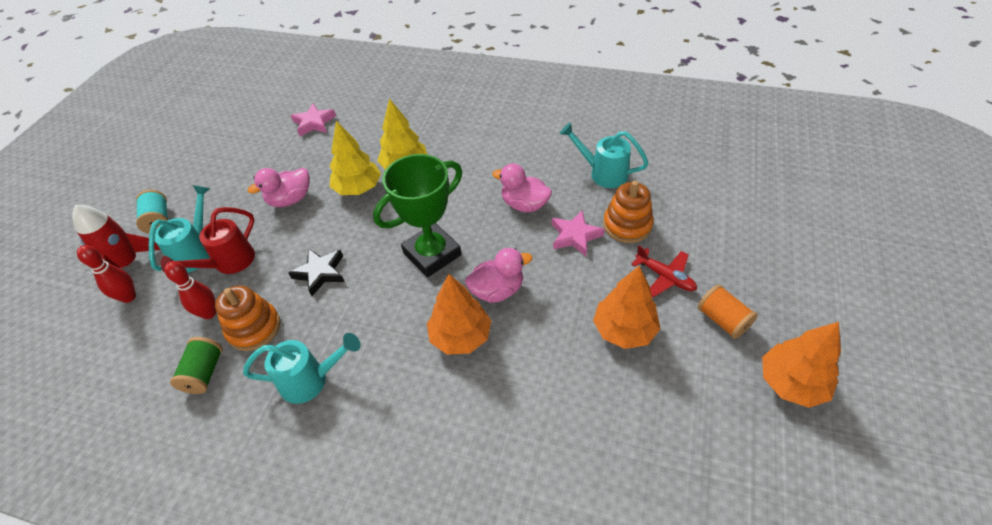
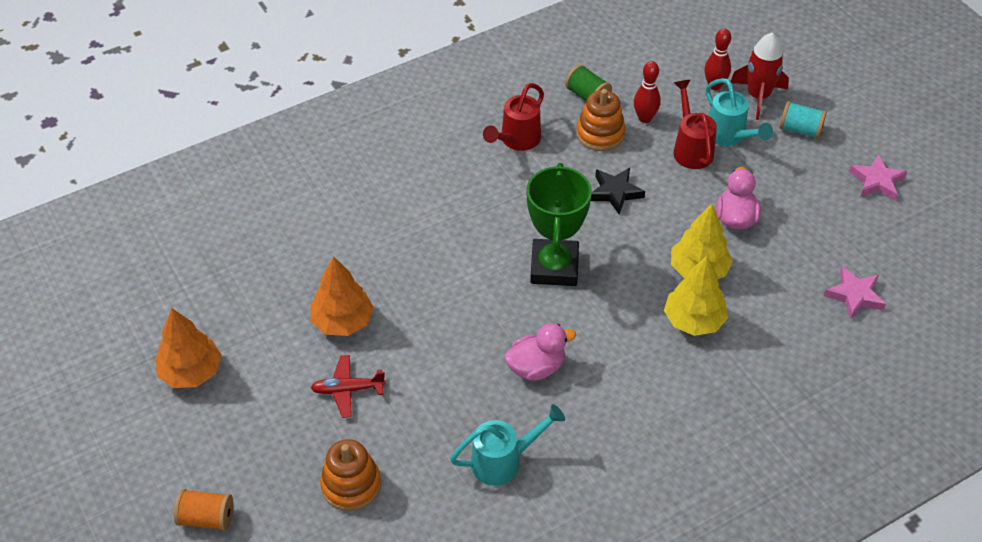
camera: 130 degrees right, 0 degrees up
turquoise watering can [243,333,360,404] -> red watering can [483,83,544,151]
orange tree [427,274,491,355] -> none
pink duck [465,248,532,303] -> none
pink star [552,210,605,256] -> pink star moved to [849,154,907,201]
orange stacking toy [603,181,653,243] -> orange stacking toy moved to [320,439,381,511]
orange spool [698,284,758,339] -> orange spool moved to [174,489,234,531]

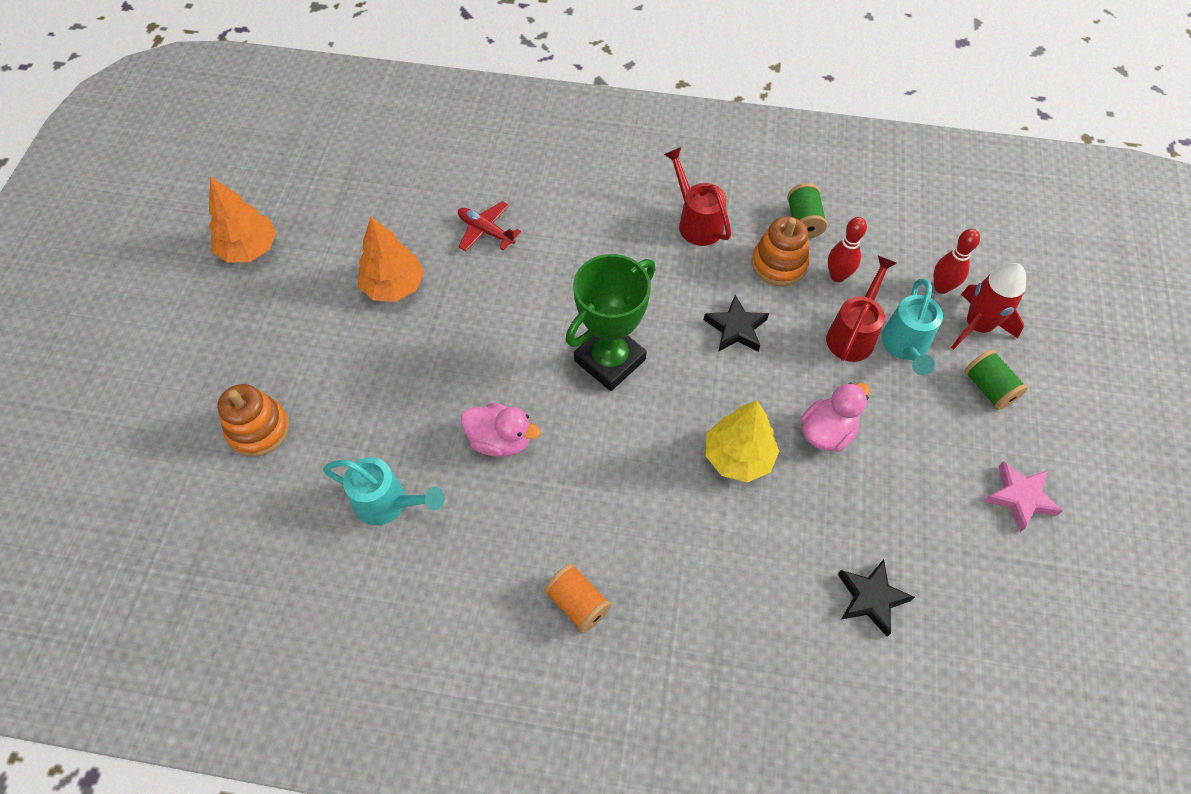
camera: 40 degrees right, 10 degrees up
orange spool [174,489,234,531] -> orange spool moved to [544,564,611,633]
red plane [311,355,386,418] -> red plane moved to [458,201,521,251]
red watering can [483,83,544,151] -> red watering can turned 75 degrees clockwise [664,147,731,246]
yellow tree [664,256,728,336] -> none
turquoise spool [779,101,827,139] -> green spool [964,350,1028,410]
pink star [824,266,886,320] -> black star [838,559,915,637]

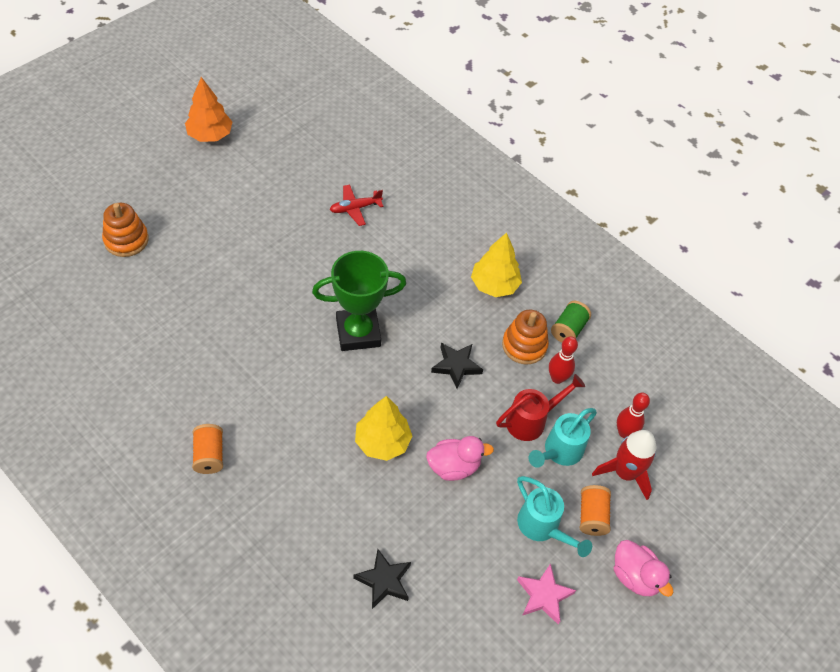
camera: 30 degrees right, 5 degrees down
turquoise watering can [323,457,444,525] -> turquoise watering can moved to [517,476,592,557]
orange tree [358,217,424,302] -> none
red plane [458,201,521,251] -> red plane turned 90 degrees counterclockwise [330,184,384,226]
pink duck [461,403,541,457] -> pink duck moved to [614,540,674,597]
red watering can [664,147,731,246] -> yellow tree [471,232,522,297]
green spool [964,350,1028,410] -> orange spool [580,485,611,536]

